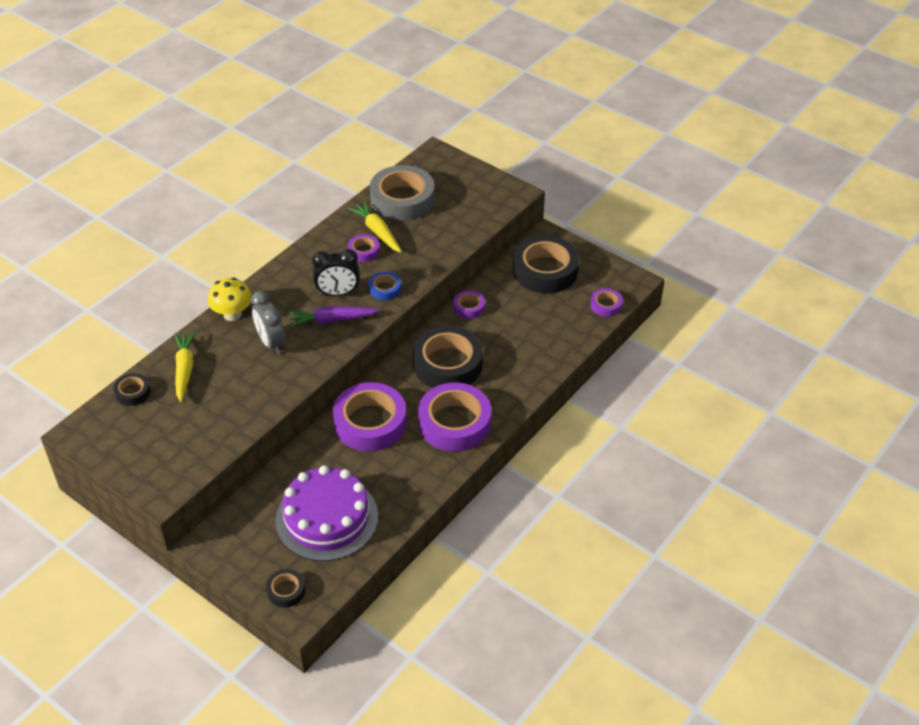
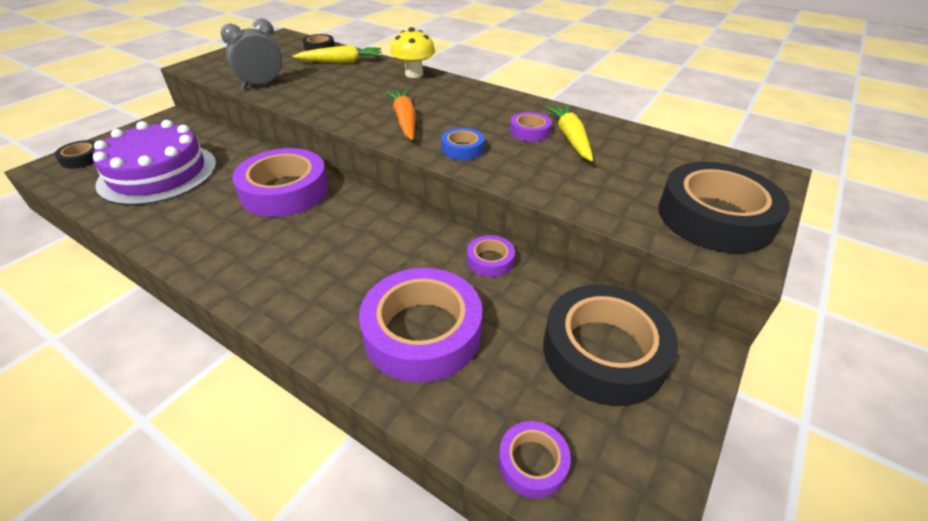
camera: 85 degrees right, 5 degrees down
grey clock [251,291,285,354] -> grey clock moved to [221,19,282,89]
purple carrot [289,306,380,327] -> orange carrot [386,90,416,140]
black clock [312,249,360,296] -> none
yellow carrot [349,201,402,253] -> yellow carrot turned 60 degrees counterclockwise [545,105,593,161]
grey tape [370,165,435,221] -> none
black tape [413,326,483,388] -> black tape moved to [658,162,790,253]
purple tape [418,383,491,452] -> purple tape moved to [359,268,483,383]

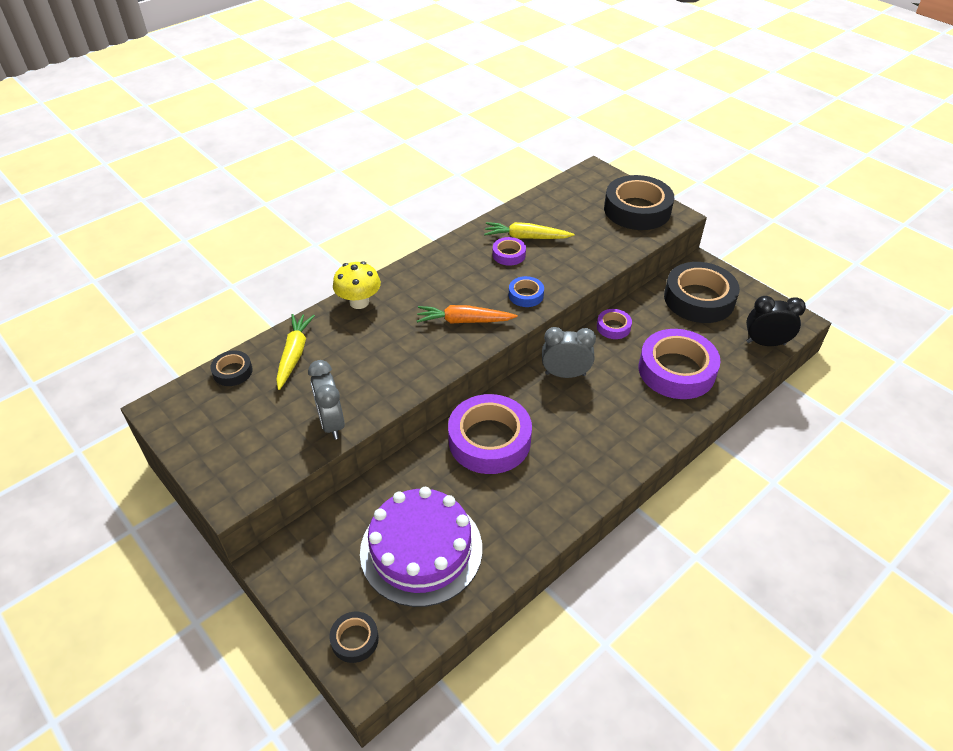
camera: 75 degrees left, 5 degrees up
purple tape [499,421,571,498] -> black clock [746,296,806,346]
none -> grey clock [542,327,596,378]

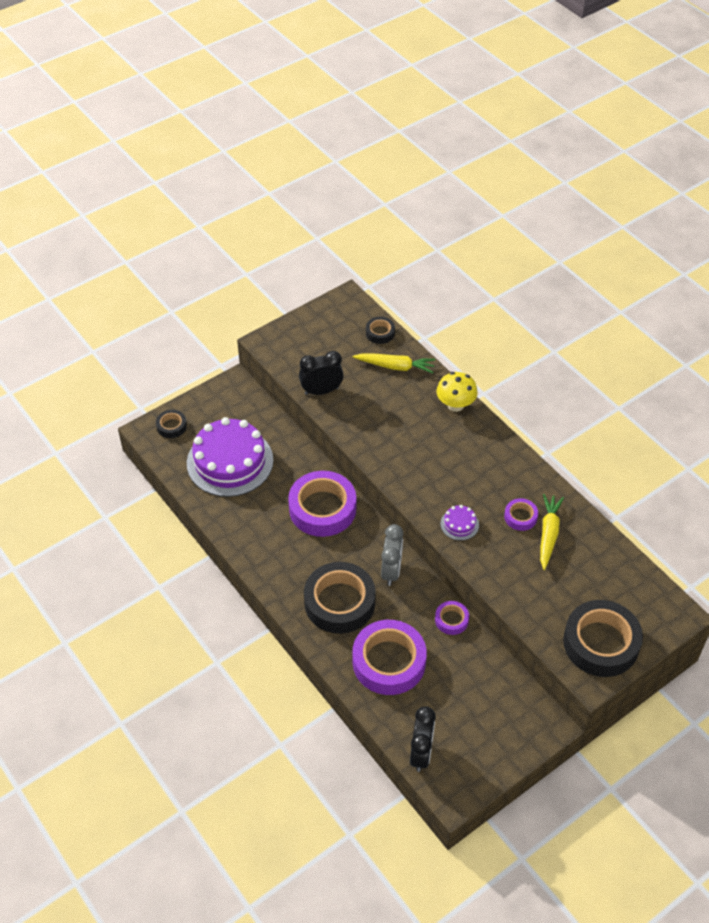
camera: 95 degrees right, 5 degrees up
grey clock [308,360,345,440] -> black clock [299,351,343,395]
orange carrot [417,305,518,324] -> none
blue tape [509,276,544,307] -> purple cake [440,505,479,541]
black tape [664,262,740,323] -> black tape moved to [304,562,376,634]

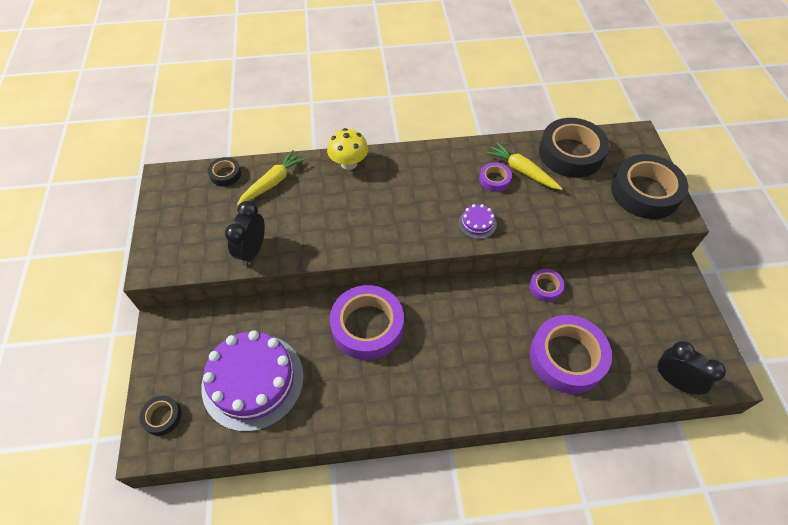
camera: 60 degrees left, 5 degrees up
black tape [304,562,376,634] -> black tape moved to [539,118,609,178]
grey clock [381,524,404,586] -> none

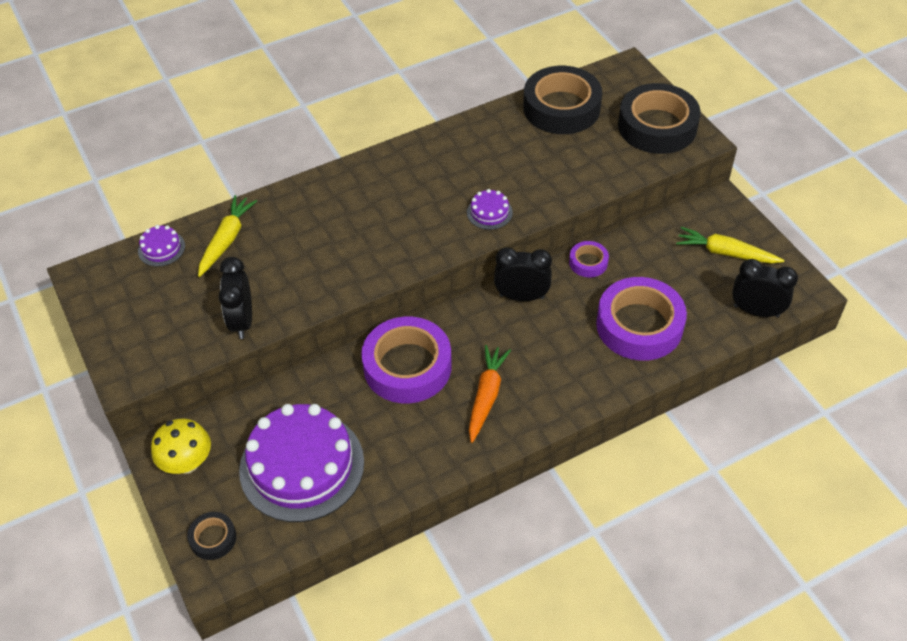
camera: 20 degrees left, 5 degrees down
black tape [208,157,241,186] -> purple cake [138,225,185,267]
yellow mushroom [327,128,368,170] -> yellow mushroom moved to [151,419,211,474]
purple tape [479,162,512,192] -> none
yellow carrot [486,142,563,190] -> yellow carrot moved to [676,227,784,264]
none -> orange carrot [469,345,511,443]
none -> black clock [494,247,552,301]

